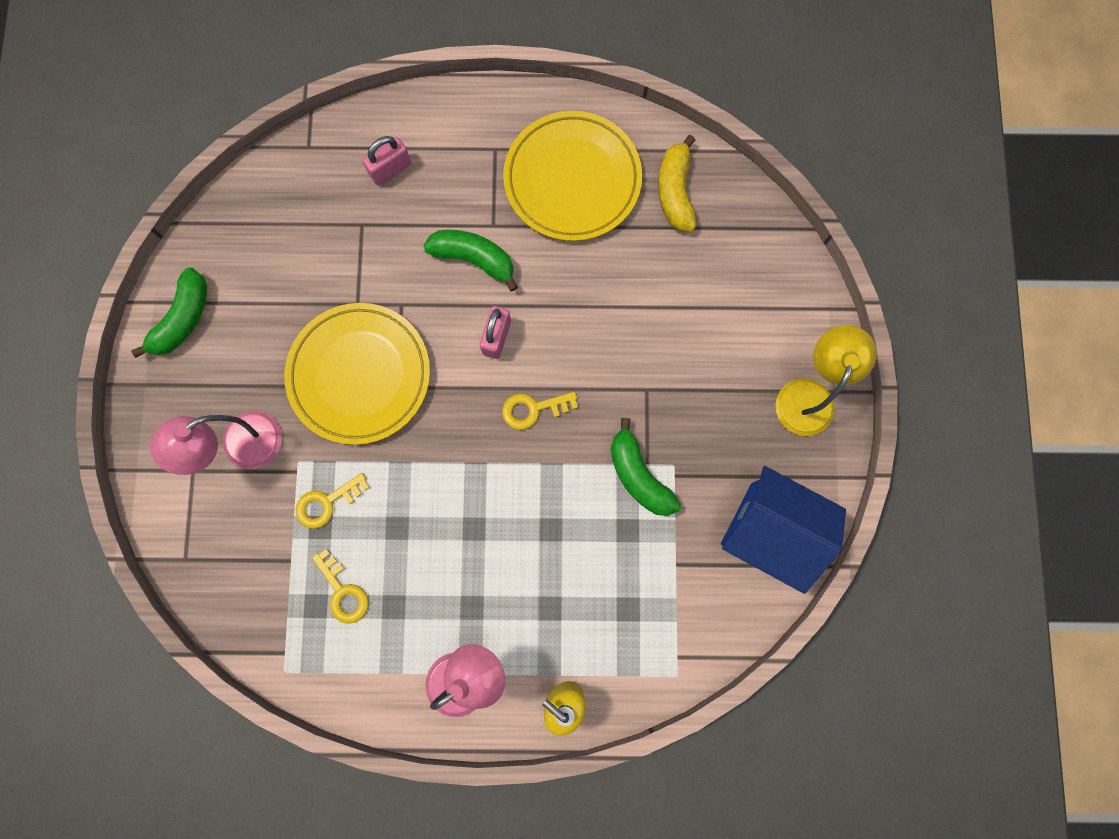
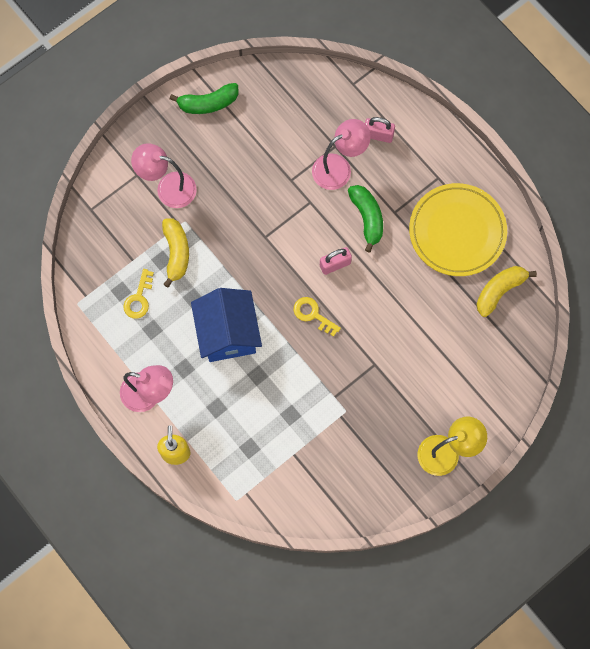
camera: 50 degrees right, 5 degrees down
yellow plate [284,303,430,445] -> none
yellow key [296,473,370,529] -> yellow banana [162,218,189,288]
green banana [611,418,681,516] -> none
blue house [721,466,846,594] -> blue house moved to [191,288,262,362]
none -> pink lamp [312,119,371,190]

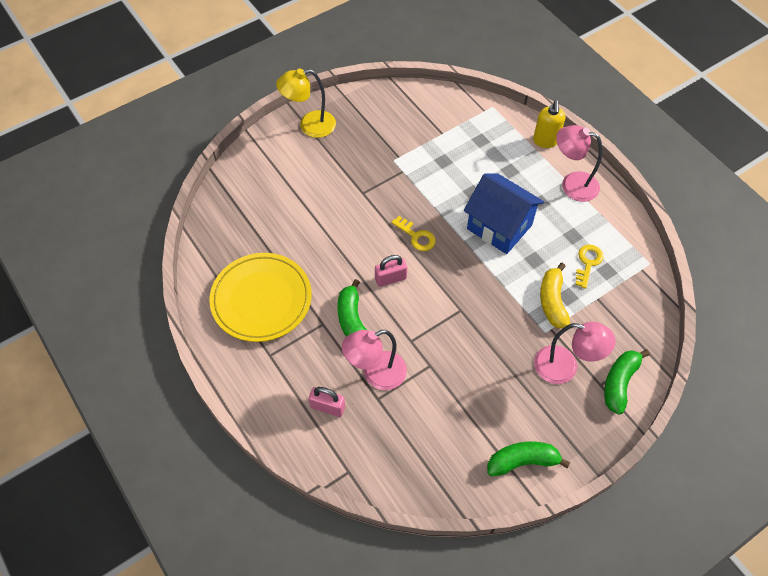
camera: 175 degrees left, 15 degrees down
blue house [191,288,262,362] -> blue house turned 45 degrees counterclockwise [464,173,544,254]
yellow banana [477,266,537,317] -> none
none -> green banana [604,350,650,415]

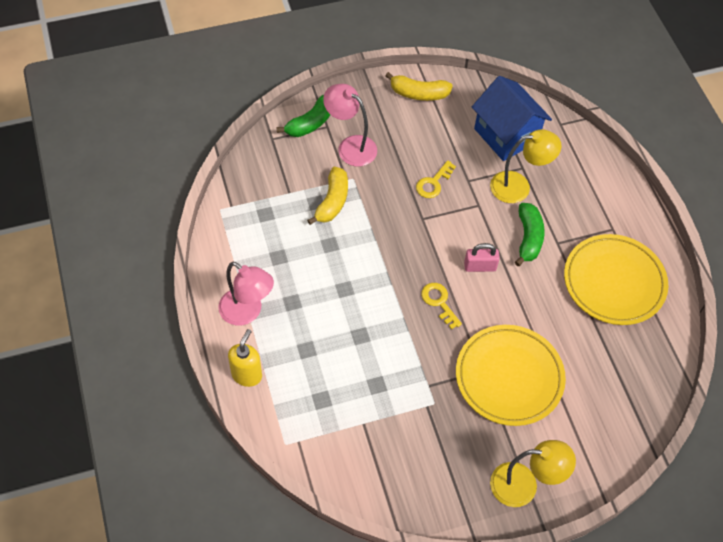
camera: 165 degrees left, 0 degrees up
pink padlock [309,387,345,417] -> none
pink lamp [342,330,407,390] -> yellow lamp [490,129,562,203]
blue house [464,173,544,254] -> blue house moved to [472,76,552,161]
green banana [487,442,570,476] -> yellow banana [385,72,453,101]
yellow key [575,245,604,289] -> yellow key moved to [416,160,456,198]
none -> yellow plate [456,325,566,426]

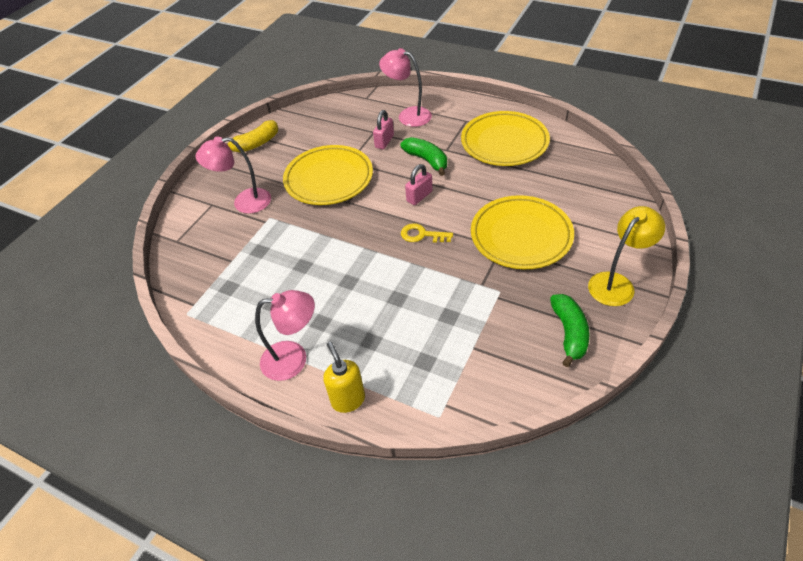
camera: 40 degrees left, 10 degrees down
green banana [276,95,330,137] -> green banana moved to [550,294,589,367]
yellow banana [307,167,348,225] -> none
yellow key [416,160,456,198] -> yellow plate [283,145,373,205]
blue house [472,76,552,161] -> none
yellow lamp [490,129,562,203] -> pink padlock [373,110,394,149]
none -> pink lamp [379,48,432,127]

